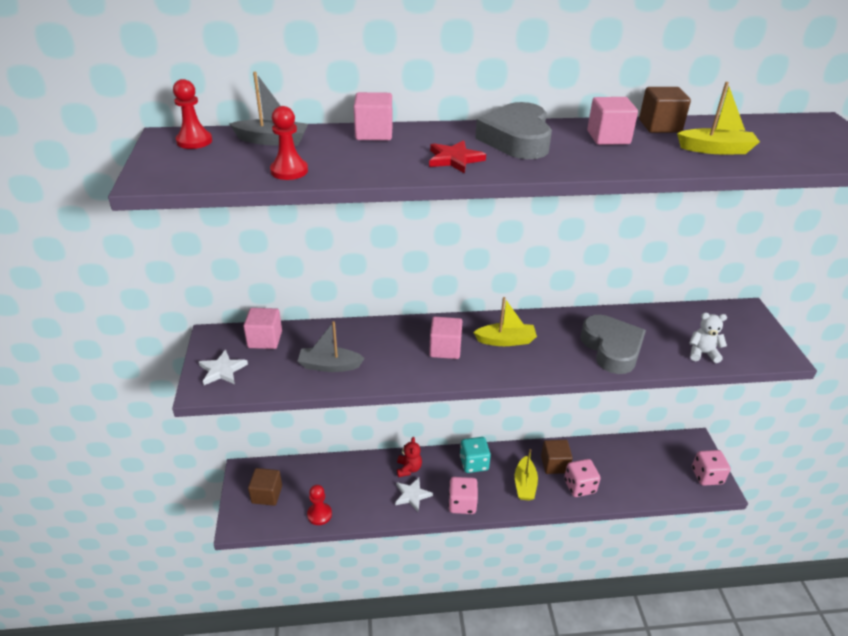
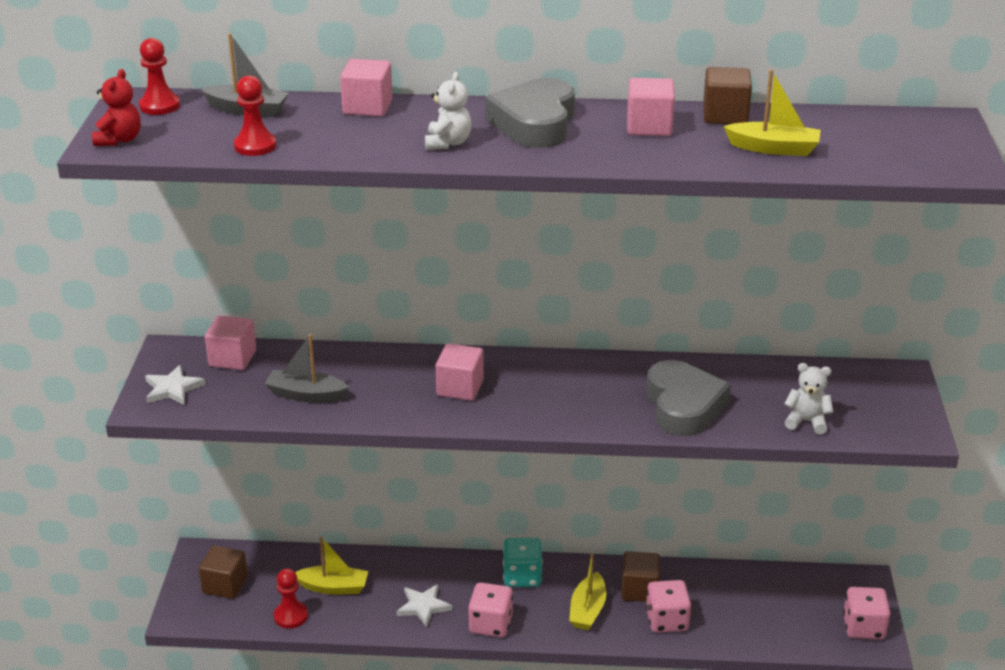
camera: 10 degrees right, 5 degrees down
red teddy bear [397,437,422,477] -> red teddy bear moved to [92,69,141,146]
red star [429,140,486,174] -> white teddy bear [425,72,471,150]
yellow boat [473,297,537,346] -> yellow boat moved to [295,536,368,594]

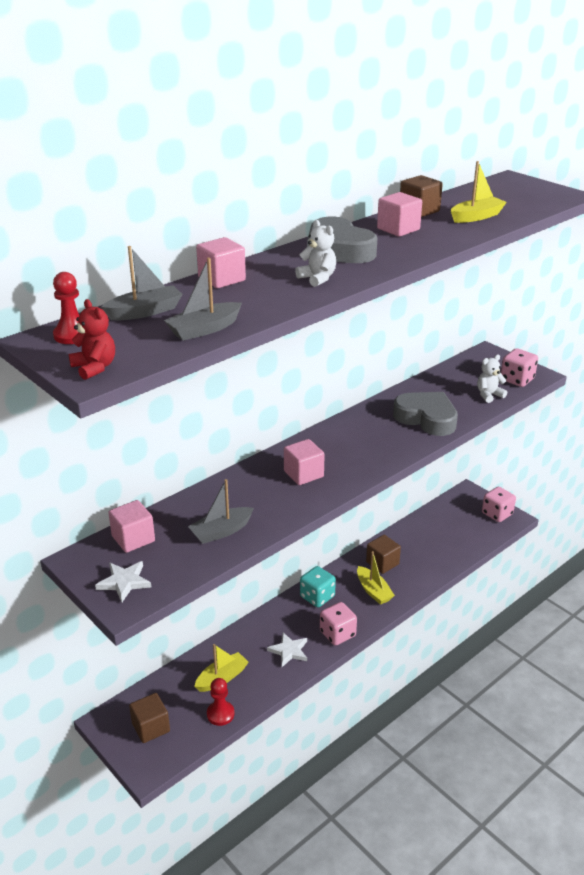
camera: 45 degrees left, 0 degrees up
red pawn [234,75,276,156] -> grey boat [164,257,242,341]
pink dice [646,580,691,633] -> pink dice moved to [501,348,538,387]

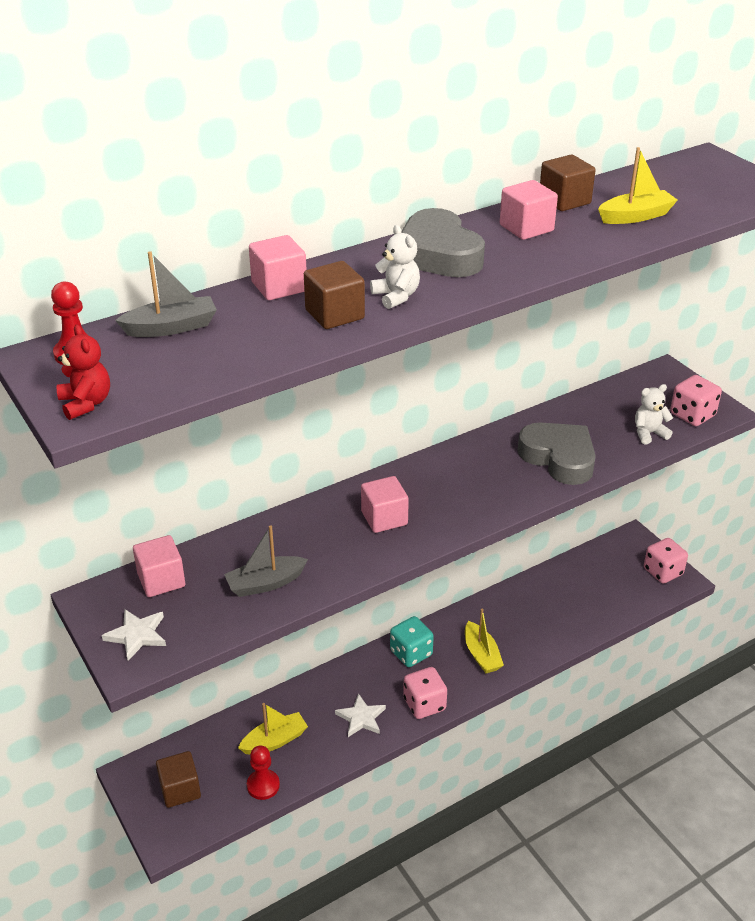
camera: 10 degrees right, 5 degrees up
grey boat [164,257,242,341] -> none
brown cube [366,535,401,574] -> brown cube moved to [304,261,365,329]

